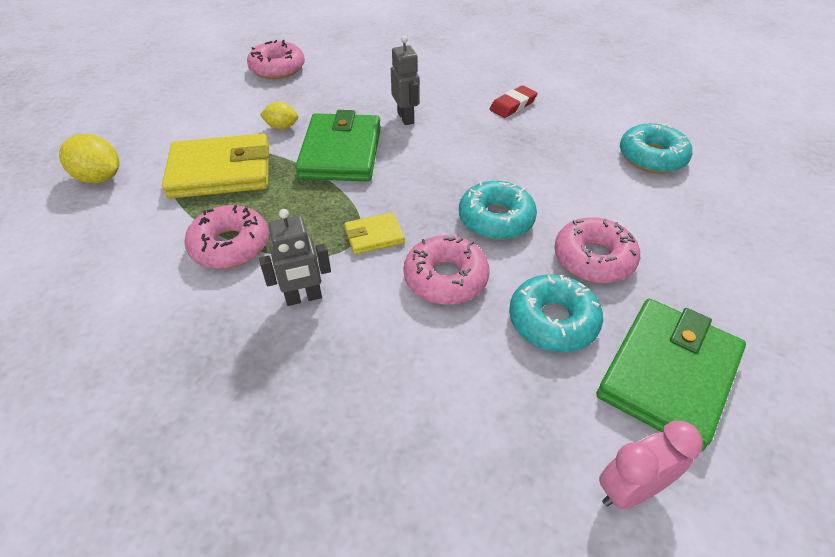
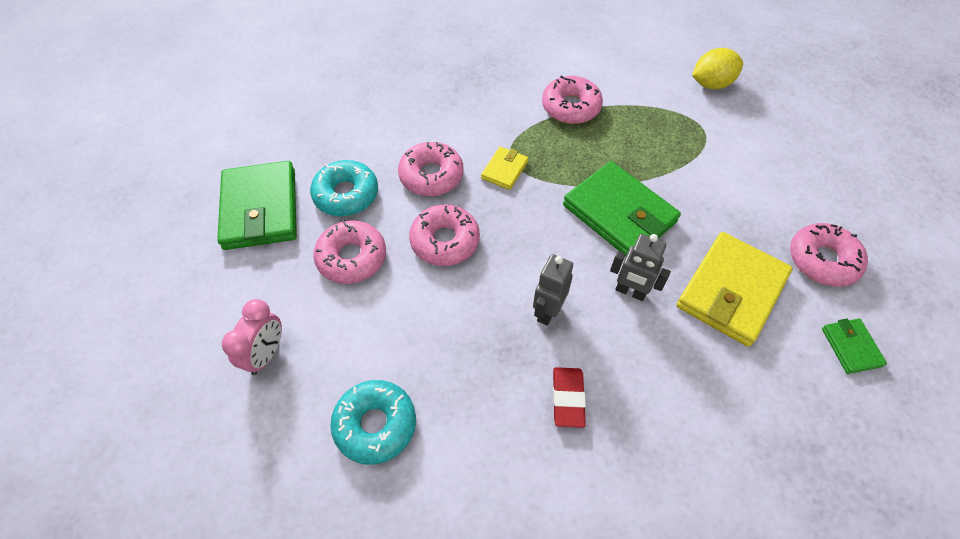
camera: 135 degrees right, 10 degrees up
yellow wallet [162,134,269,199] -> yellow wallet moved to [676,232,793,347]
grey robot [259,209,331,306] -> grey robot moved to [533,254,573,326]
yellow lemon [260,102,298,130] -> none
turquoise donut [459,181,537,240] -> pink donut [409,204,480,266]
pink clock [599,421,703,509] -> pink clock moved to [222,299,282,375]
none -> green wallet [822,319,887,374]

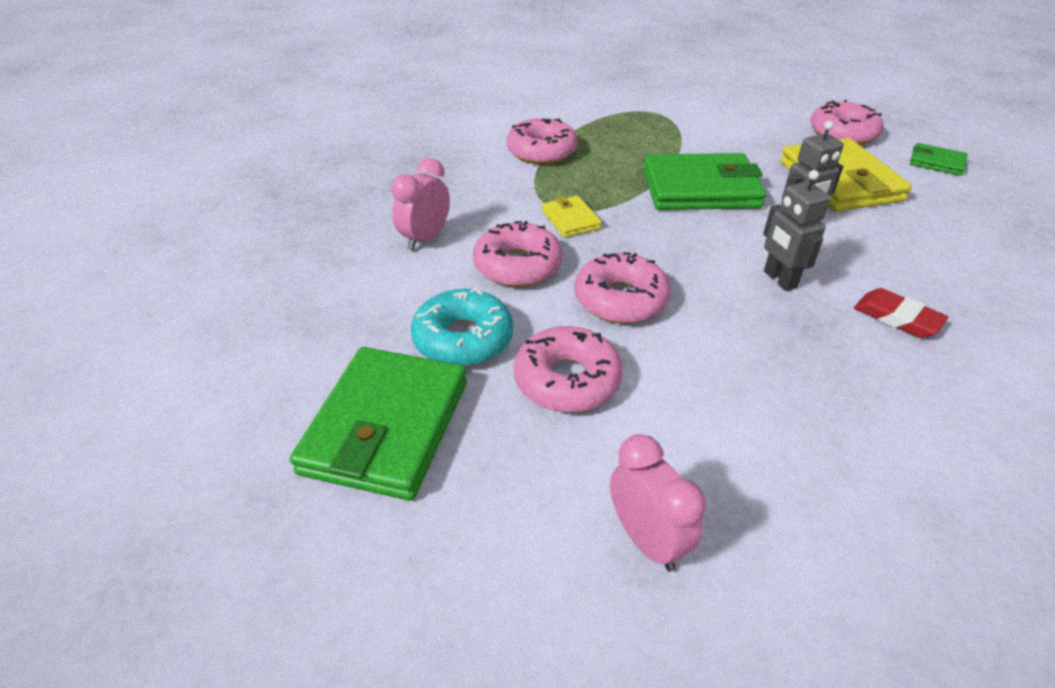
camera: 50 degrees left, 15 degrees down
green wallet [217,161,297,250] -> green wallet turned 75 degrees clockwise [290,347,467,501]
turquoise donut [330,380,416,465] -> none
yellow lemon [692,48,743,89] -> none
none -> pink clock [391,158,450,250]

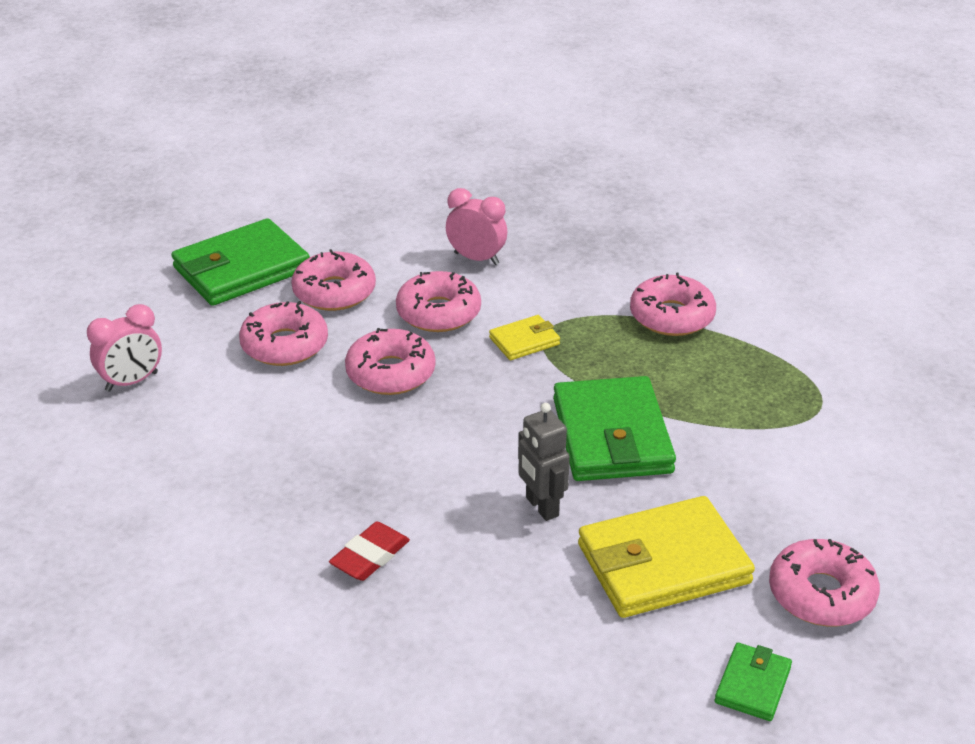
camera: 85 degrees right, 5 degrees down
green wallet [290,347,467,501] -> green wallet turned 45 degrees counterclockwise [171,218,310,306]
turquoise donut [411,287,513,366] -> pink donut [291,249,376,311]
grey robot [763,170,830,291] -> none

